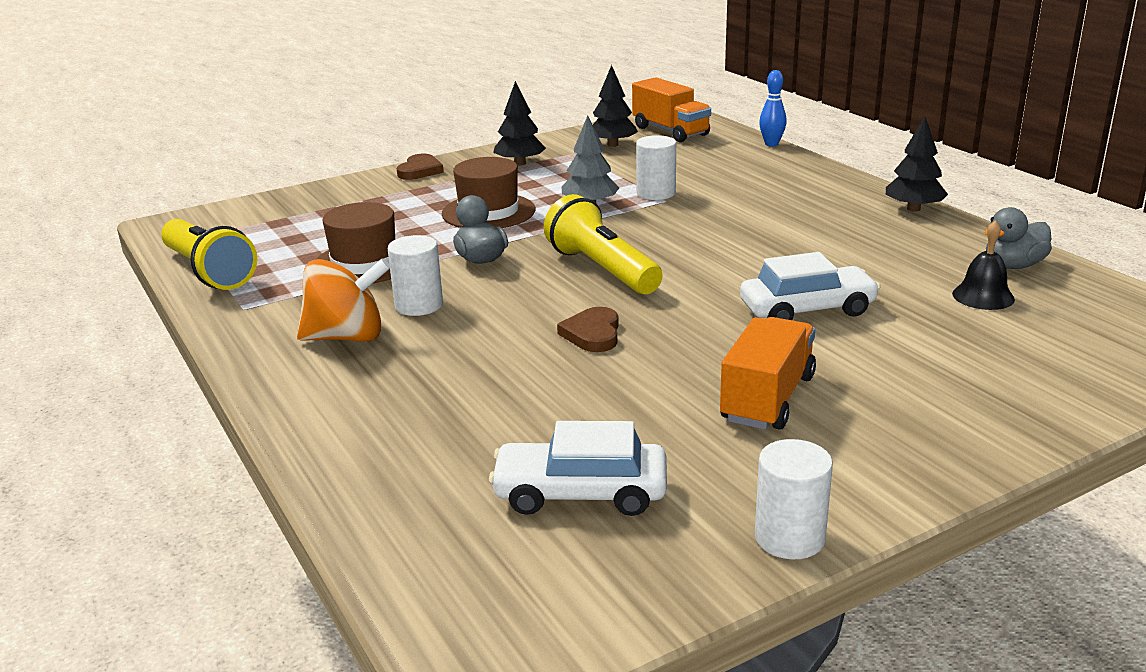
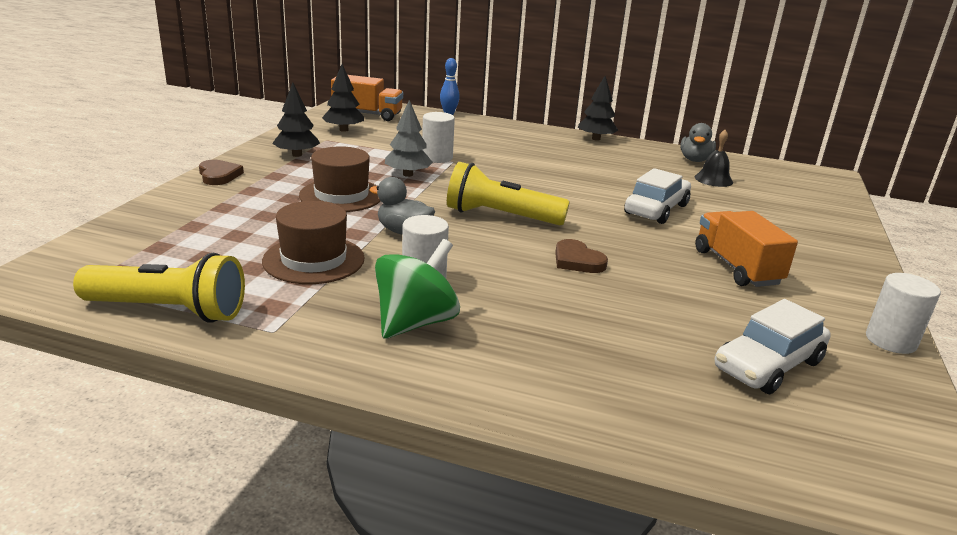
camera: 45 degrees left, 0 degrees up
orange spinning top [297,258,391,342] -> green spinning top [375,239,460,339]

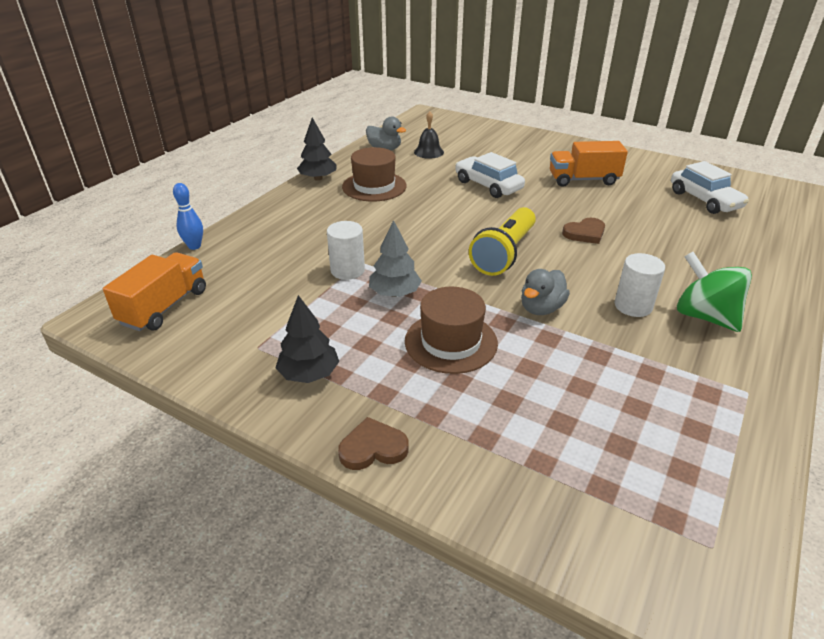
camera: 75 degrees left, 10 degrees up
yellow flashlight [73,253,245,323] -> none
brown hat [262,201,365,284] -> brown hat moved to [342,147,407,202]
black tree [322,64,364,132] -> none
white cylinder [866,273,941,354] -> none

